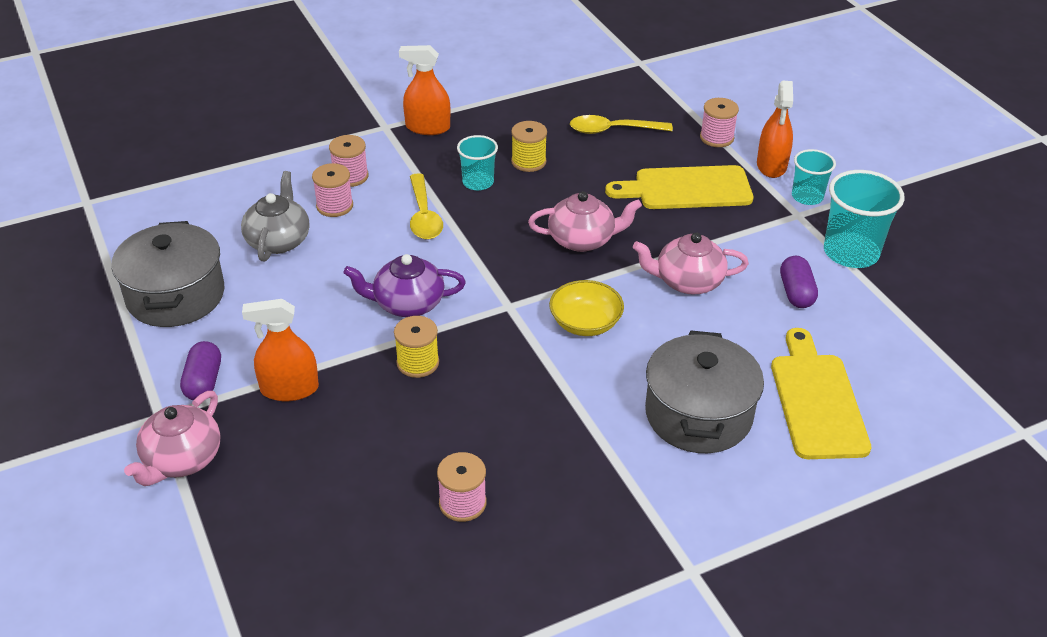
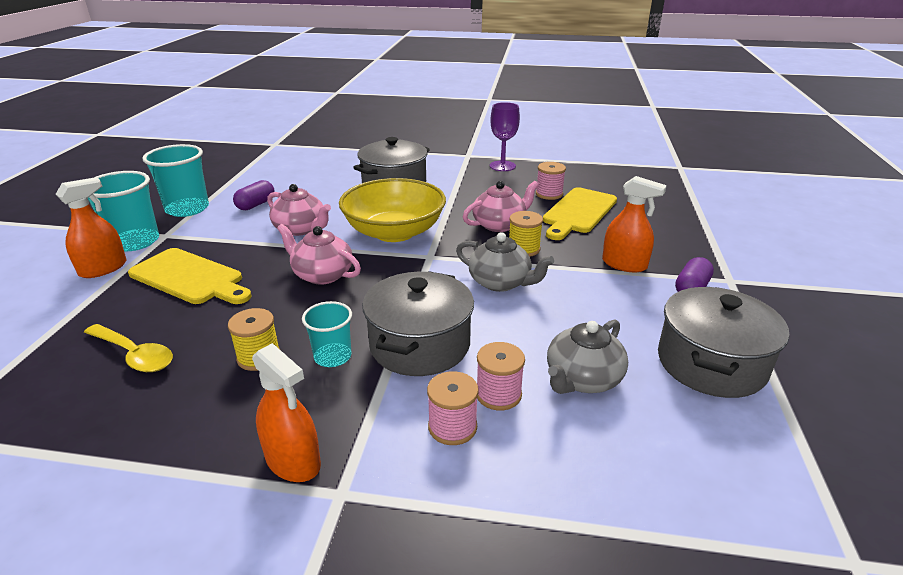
camera: 145 degrees left, 10 degrees down
pink teapot [124,391,220,486] -> pink teapot moved to [463,181,539,232]
purple teapot [343,254,466,317] -> grey teapot [456,232,554,292]
yellow spoon [410,173,443,239] -> grey pot [362,271,474,376]
yellow bowl [549,280,624,336] -> yellow bowl [339,178,446,242], size x1.86
pink spool [700,98,739,147] -> none
yellow cutting board [771,328,871,459] -> yellow cutting board moved to [543,187,617,240]
turquoise cup [792,149,836,205] -> turquoise cup [88,171,159,251], size x1.66
none -> purple goblet [490,102,520,171]

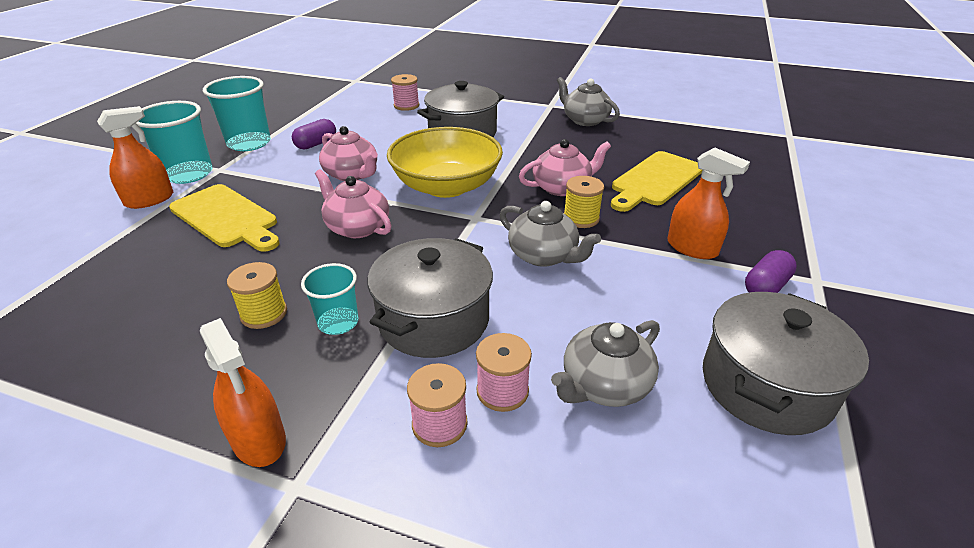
camera: 10 degrees right, 5 degrees up
yellow spoon [84,324,173,372] -> none
purple goblet [490,102,520,171] -> grey teapot [557,77,620,126]
pink spool [536,162,566,200] -> pink spool moved to [391,74,419,111]

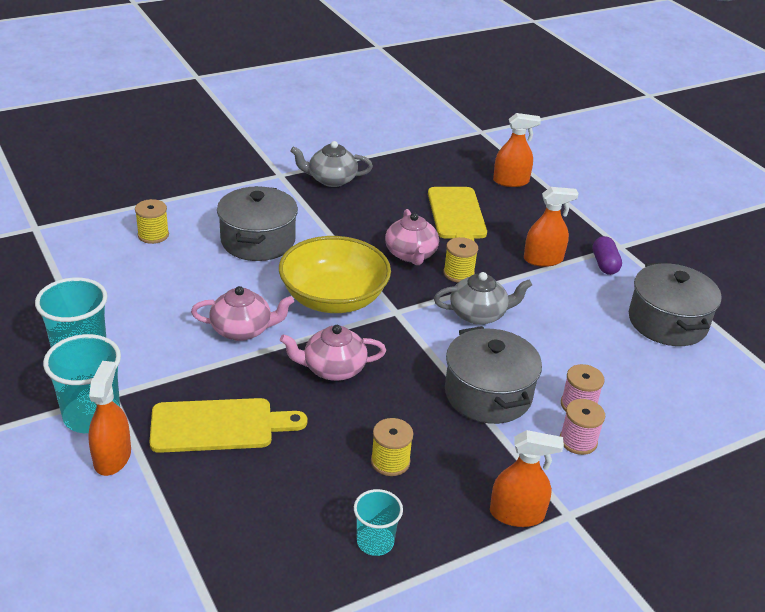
camera: 50 degrees left, 0 degrees up
purple capsule [292,119,336,150] -> none
turquoise cup [301,263,358,335] -> turquoise cup moved to [354,489,403,556]
pink spool [391,74,419,111] -> yellow spool [135,199,169,244]
pink teapot [519,139,611,196] -> pink teapot turned 150 degrees clockwise [385,209,439,265]
grey teapot [551,320,660,407] -> none
none -> orange spray bottle [493,113,541,187]

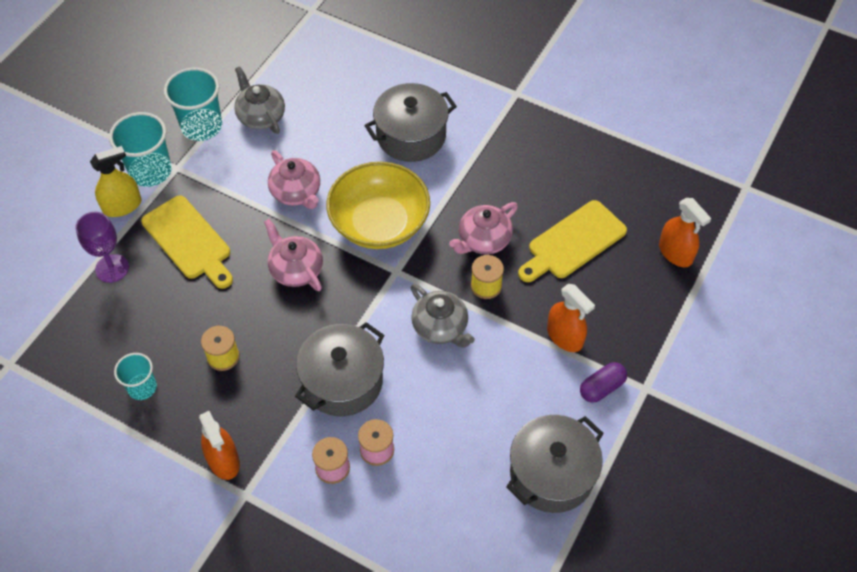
camera: 60 degrees right, 20 degrees up
orange spray bottle [88,361,131,476] -> yellow spray bottle [90,146,142,217]
yellow spool [135,199,169,244] -> none
grey teapot [290,141,373,187] -> grey teapot moved to [234,67,285,134]
none -> purple goblet [75,212,129,283]

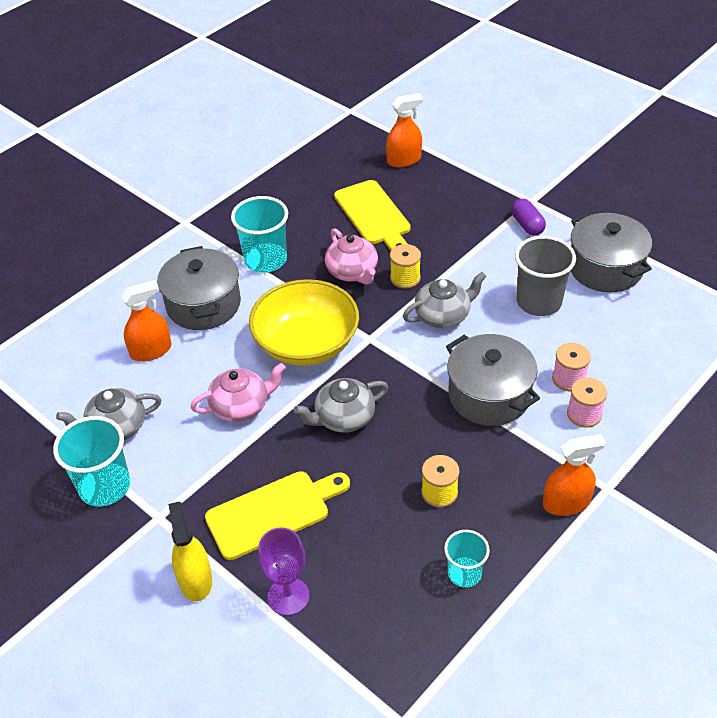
camera: 75 degrees left, 10 degrees down
turquoise cup [109,112,172,187] -> turquoise cup moved to [231,196,288,273]
pink teapot [264,219,323,291] -> grey teapot [294,378,388,433]
orange spray bottle [547,284,595,352] -> orange spray bottle moved to [121,280,172,362]
none -> grey cup [515,236,576,316]

